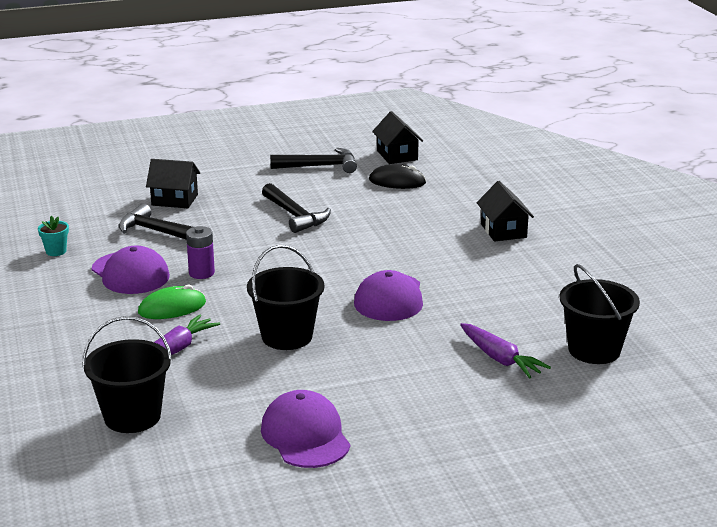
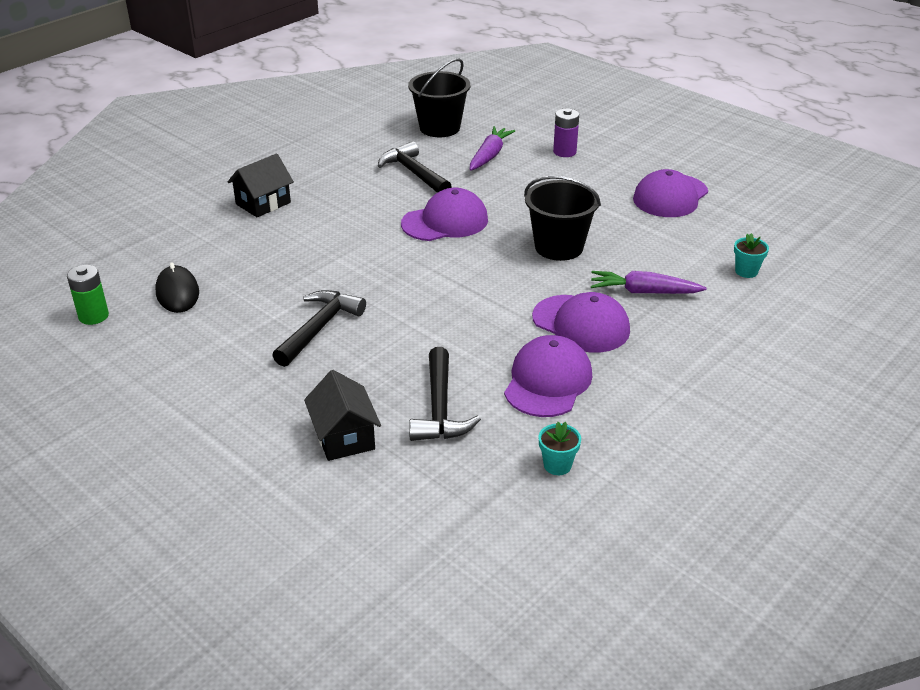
camera: 120 degrees left, 10 degrees up
black bucket [82,316,172,433] -> turquoise flower pot [734,233,769,278]
green mouse [138,285,206,319] -> purple cap [532,292,630,353]
purple battery [186,226,215,279] -> purple battery moved to [553,108,579,157]
black hammer [270,148,357,173] -> black hammer moved to [378,141,452,193]
black house [372,111,423,164] -> green battery [67,265,109,325]

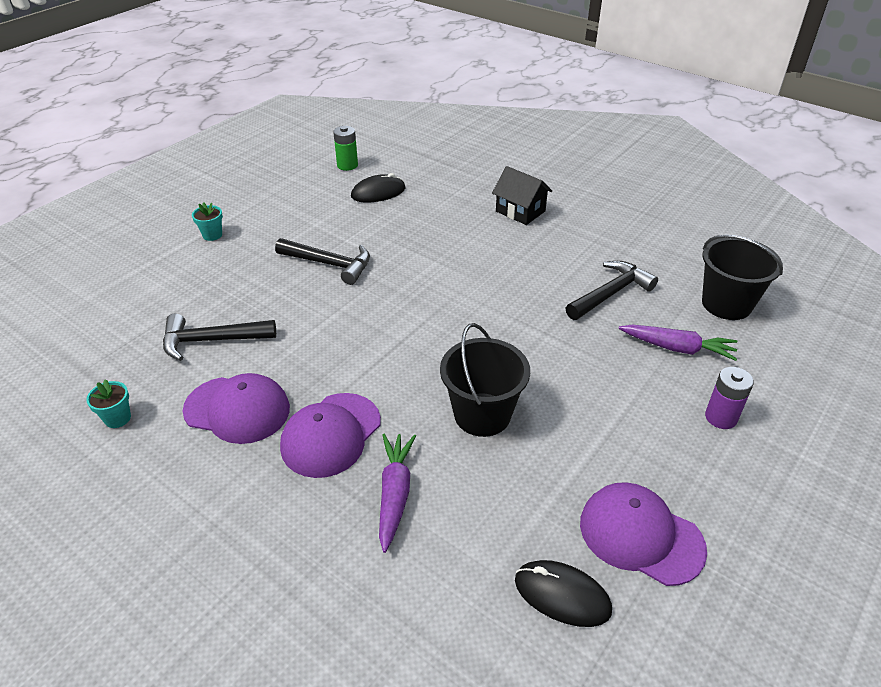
camera: 85 degrees right, 5 degrees up
black house [304,370,381,461] -> none
purple cap [401,188,488,241] -> none
turquoise flower pot [734,233,769,278] -> turquoise flower pot moved to [192,202,223,241]
none -> black mouse [515,560,612,627]

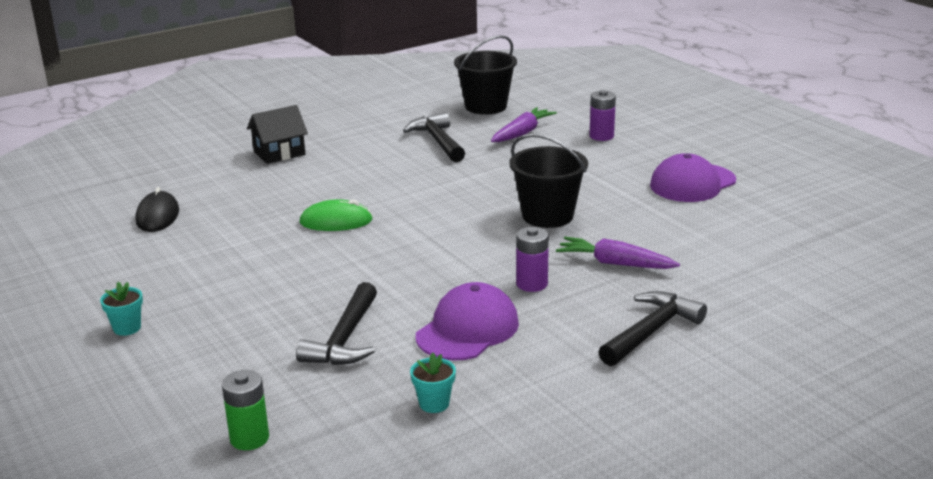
camera: 70 degrees left, 15 degrees down
black hammer [275,238,370,285] -> black hammer moved to [598,291,707,366]
purple cap [280,393,381,478] -> purple battery [516,227,549,292]
green battery [333,126,358,171] -> green battery moved to [222,370,269,450]
black mouse [515,560,612,627] -> none
none -> green mouse [299,199,373,231]

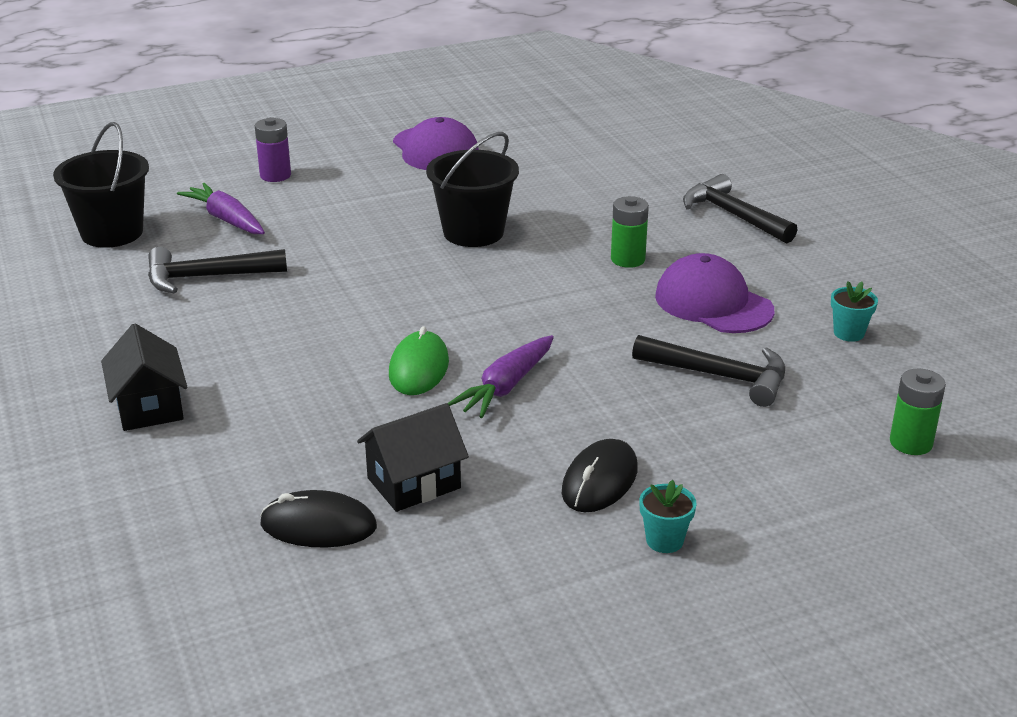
camera: 80 degrees left, 5 degrees up
purple battery [516,227,549,292] -> green battery [611,196,649,268]
purple carrot [556,237,680,269] -> purple carrot moved to [447,335,554,418]
none -> black house [357,403,469,512]
none -> black mouse [562,439,638,512]

